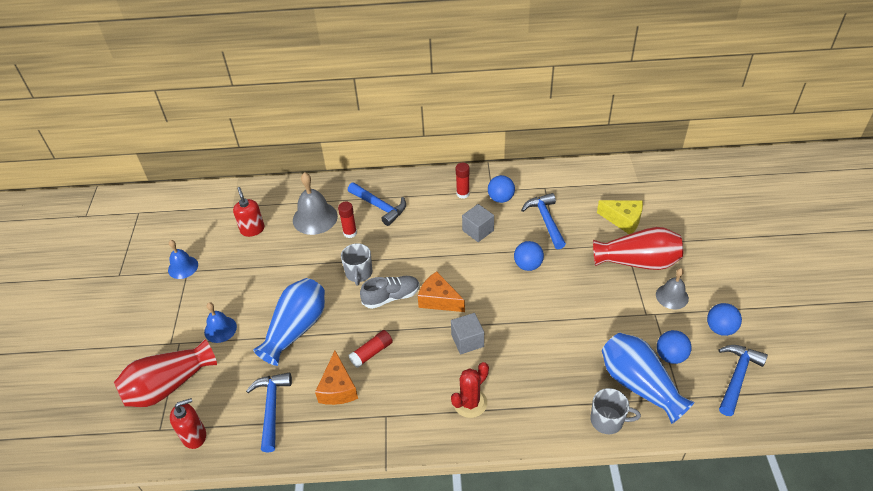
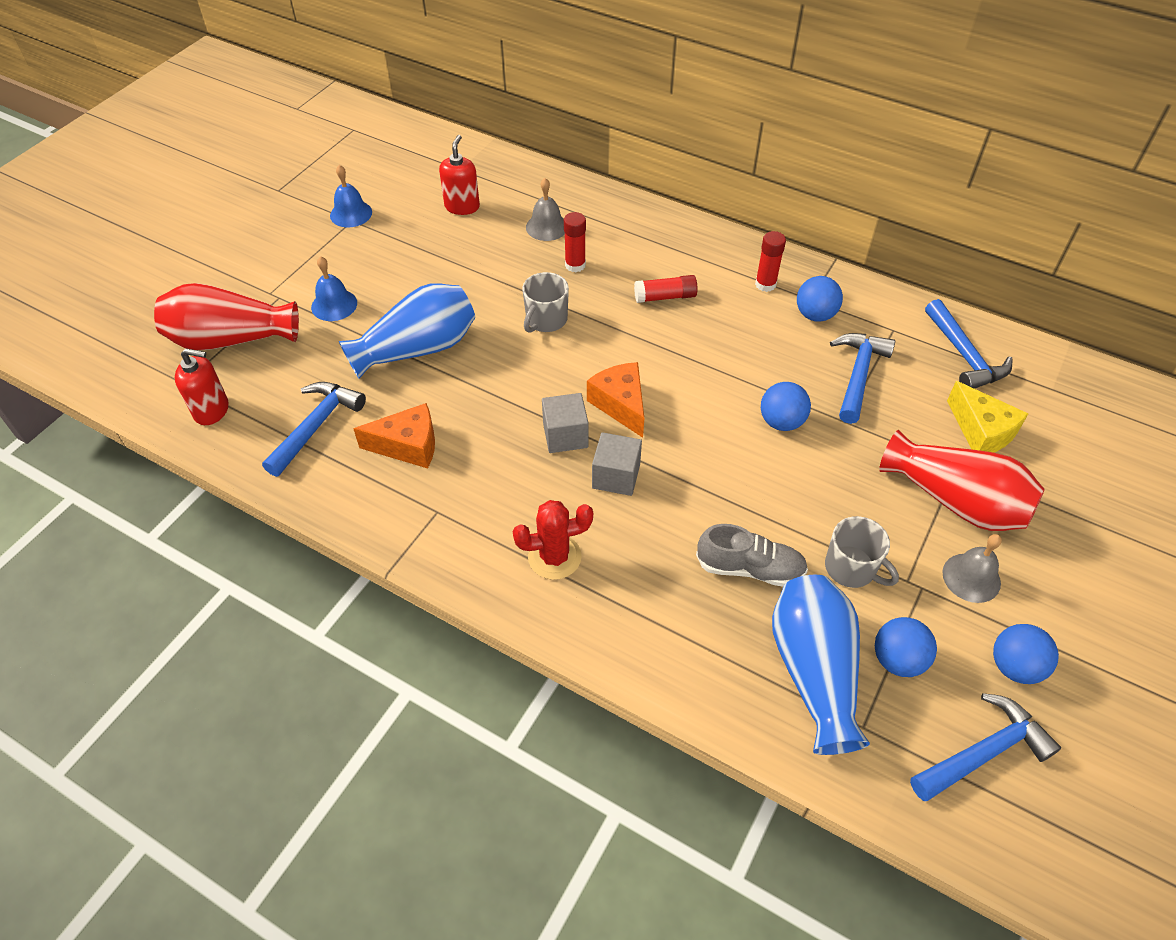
camera: 30 degrees right, 5 degrees up
grey bell [293,172,338,235] -> grey bell [526,178,565,241], size x0.63
orange cheese [315,351,358,405] -> orange cheese turned 120 degrees counterclockwise [353,403,435,468]
blue hammer [348,183,406,226] -> blue hammer moved to [925,299,1013,389]
red glue stick [349,330,393,368] -> red glue stick moved to [634,275,698,303]
grey shoe [360,276,420,309] -> grey shoe moved to [696,524,808,587]
grey cube [462,204,494,242] -> grey cube moved to [542,393,588,453]
grey mug [590,388,641,434] -> grey mug moved to [825,516,899,588]

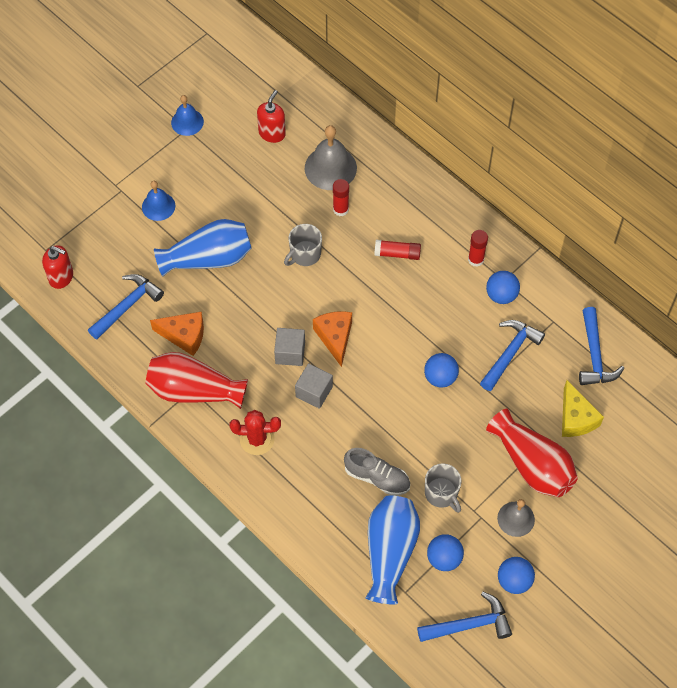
camera: 15 degrees right, 10 degrees up
red vase [154,283,299,351] -> red vase moved to [145,352,248,409]
grey bell [526,178,565,241] -> grey bell [305,125,357,190], size x1.59

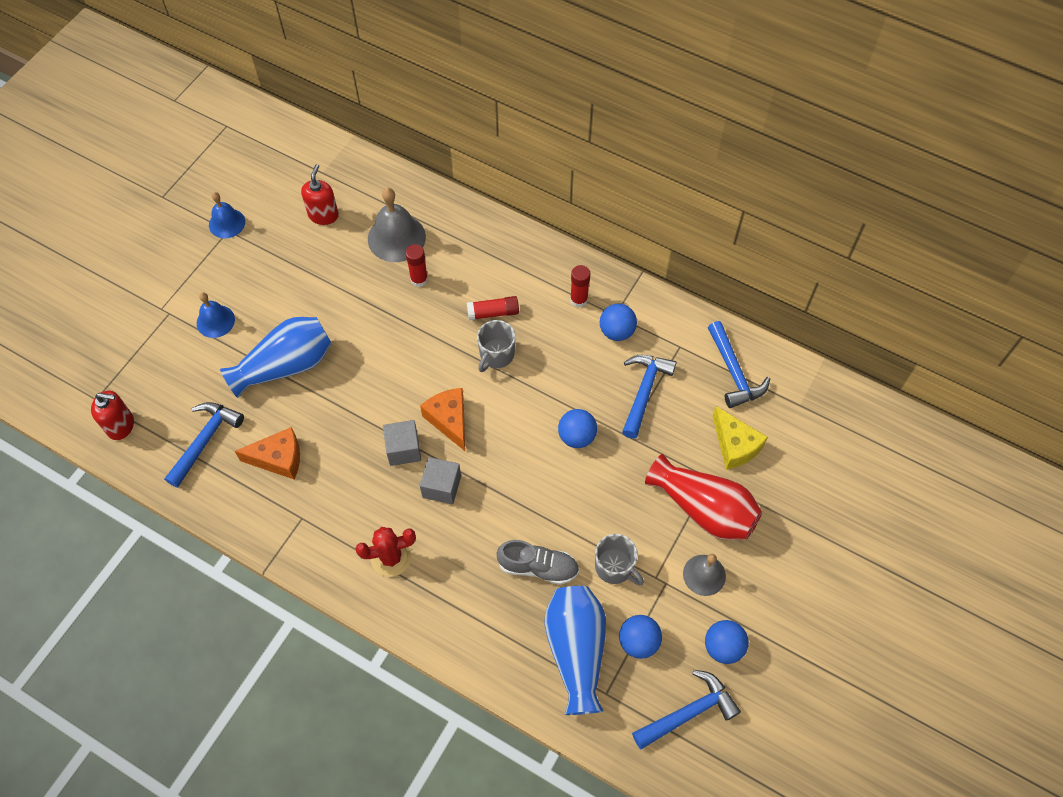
camera: 15 degrees left, 0 degrees up
red vase [145,352,248,409] -> none
grey mug [284,224,322,266] -> grey mug moved to [477,320,516,372]

